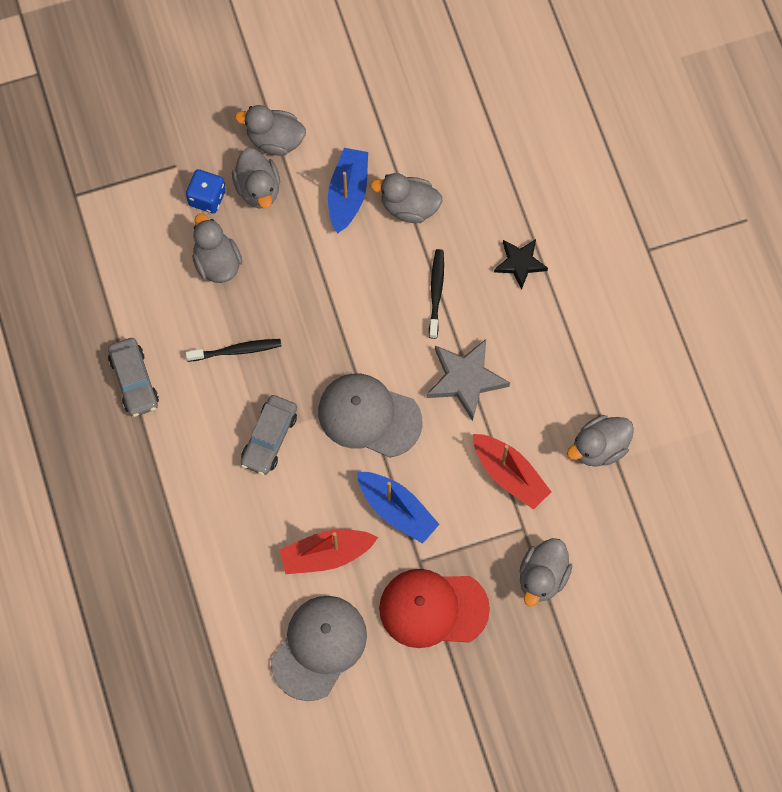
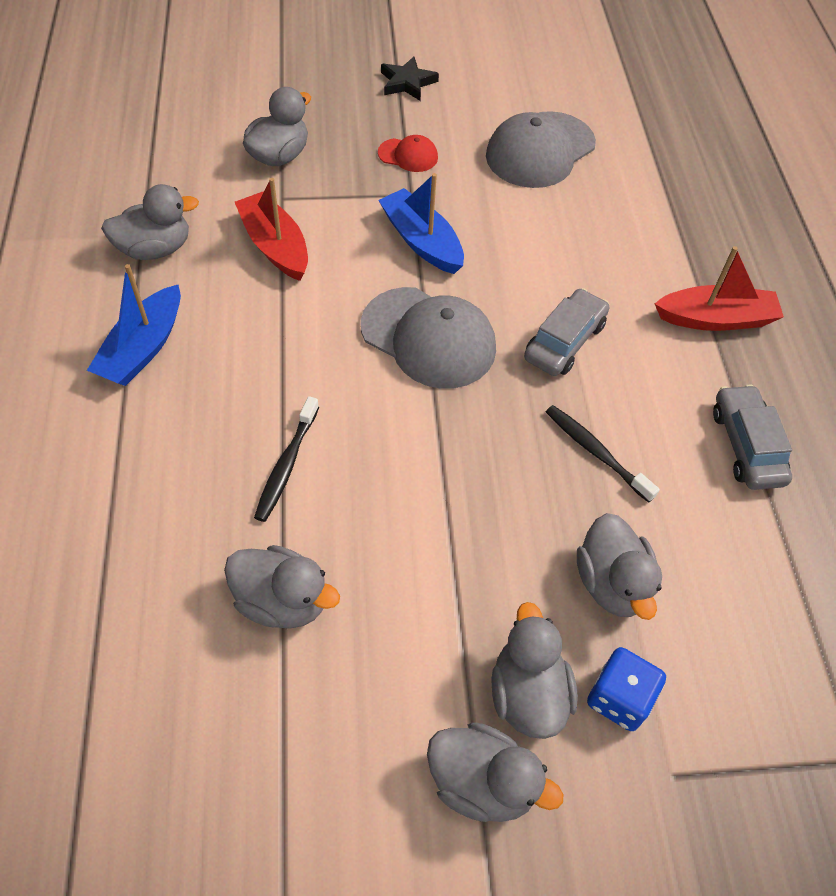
camera: 170 degrees left, 15 degrees down
black toothbrush [186,339,281,362] -> black toothbrush turned 45 degrees clockwise [546,405,660,503]
red boat [279,529,378,574] -> red boat moved to [655,246,784,331]
blue boat [328,148,368,234] -> blue boat moved to [87,264,181,386]
red cap [379,569,490,648] -> red cap [378,135,438,172], size x0.50
grey star [426,339,510,421] -> none
black star [494,239,548,290] -> black star moved to [381,56,439,101]

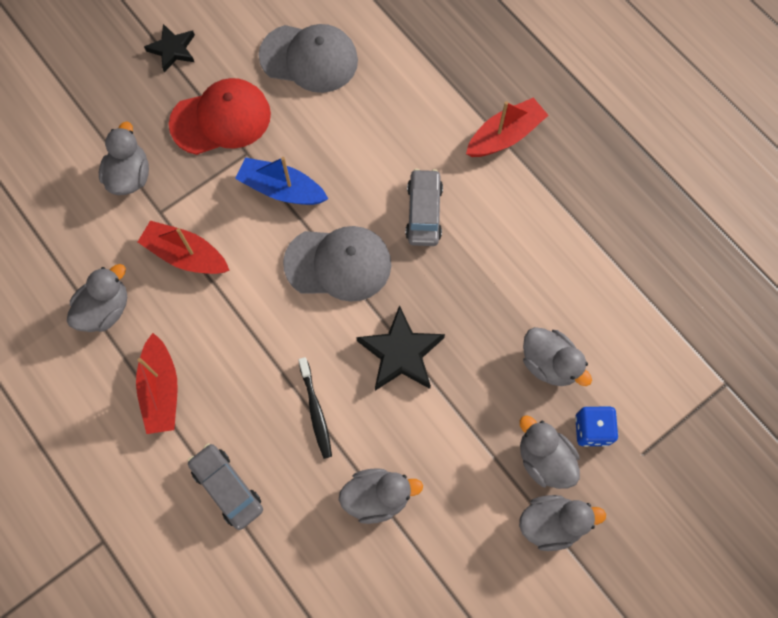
camera: 30 degrees left, 15 degrees up
blue boat [87,264,181,386] -> red boat [136,333,178,434]
red cap [378,135,438,172] -> red cap [169,78,271,155], size x2.02
grey cap [486,111,596,188] -> grey cap turned 90 degrees counterclockwise [259,24,358,93]
black toothbrush [546,405,660,503] -> none
grey car [713,384,792,490] -> grey car moved to [188,443,263,530]
none -> black star [356,305,445,391]

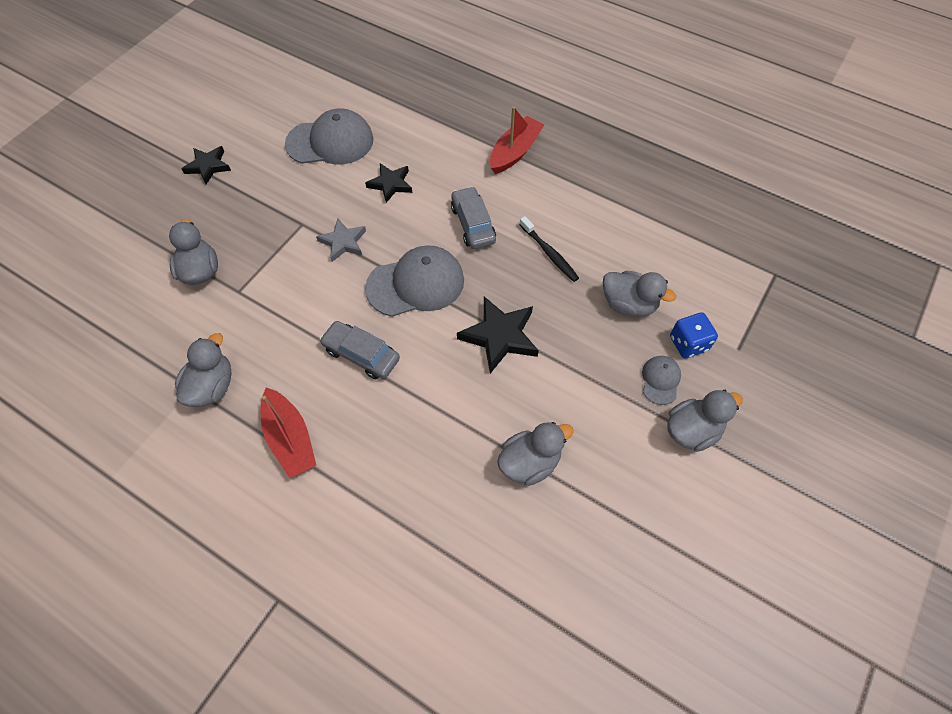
camera: 20 degrees left, 10 degrees down
red boat [138,220,230,274] -> none
red cap [169,78,271,155] -> none
grey car [188,443,263,530] -> grey car moved to [320,321,400,379]
blue boat [235,157,328,205] -> grey star [316,218,366,262]
black toothbrush [298,357,332,459] -> black toothbrush moved to [519,216,579,282]
grey duck [520,415,580,489] -> grey cap [642,356,681,405]
none -> black star [365,163,412,203]

